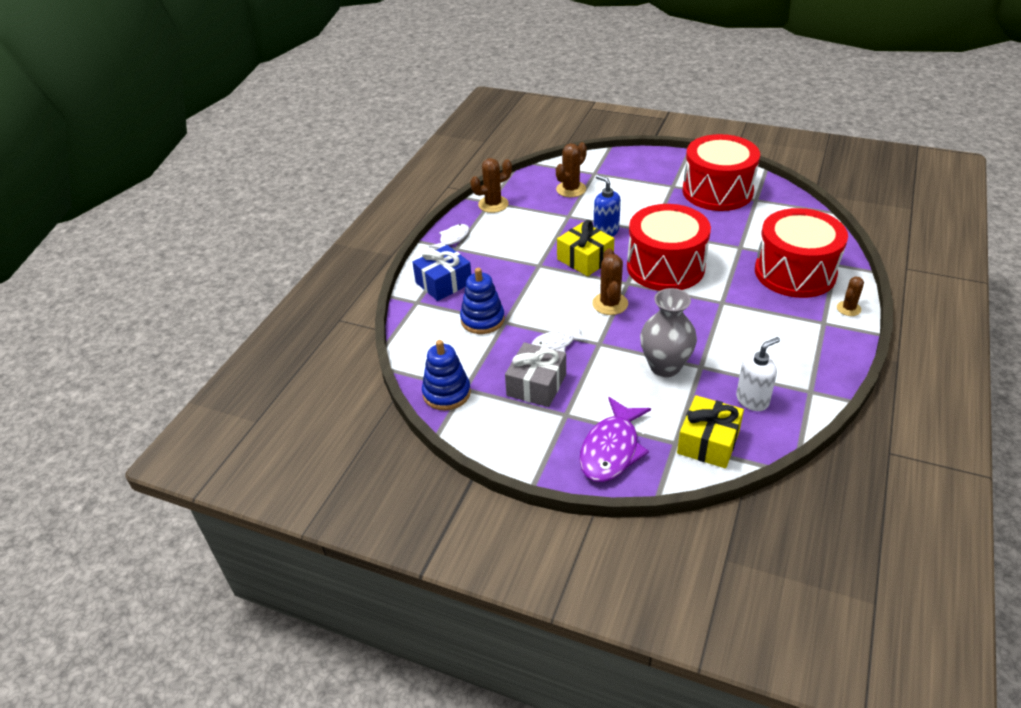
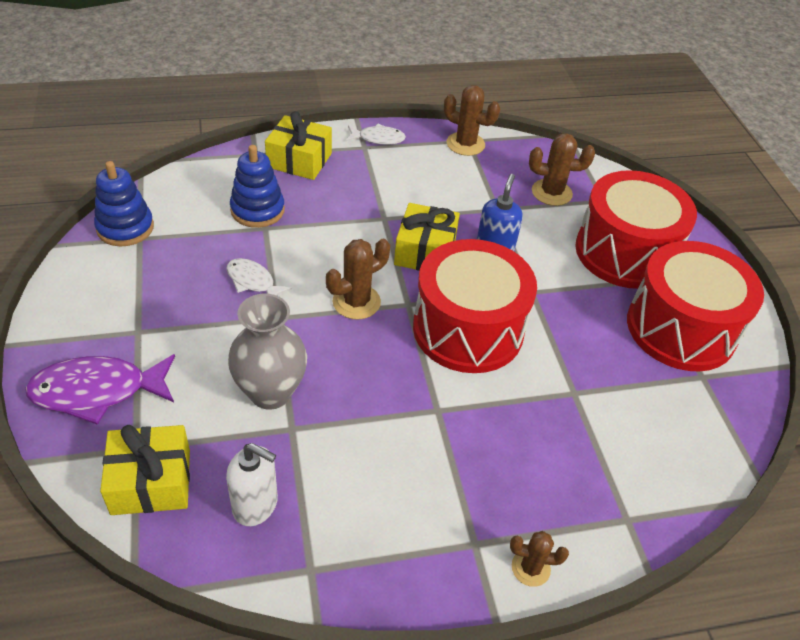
camera: 50 degrees right, 5 degrees up
blue gift [412,245,471,301] -> yellow gift [265,111,332,180]
grey gift [505,342,566,407] -> none
red drum [755,208,848,298] -> red drum moved to [575,170,697,289]

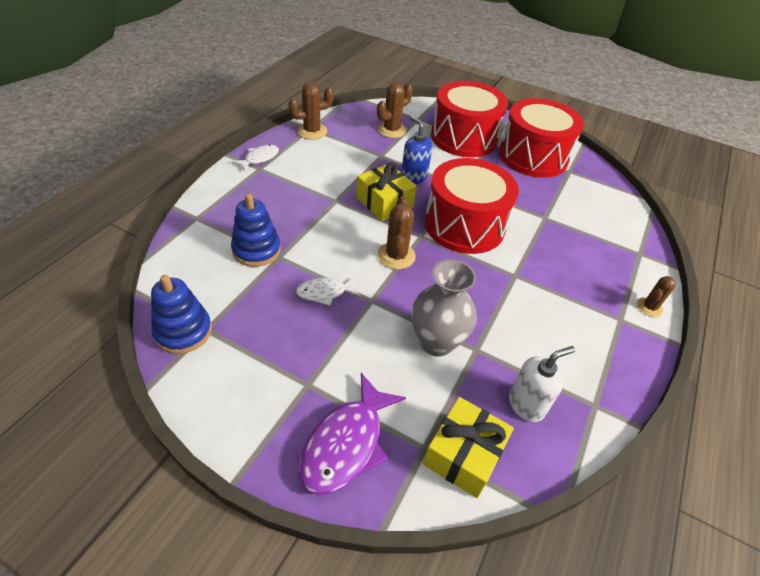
camera: 50 degrees left, 0 degrees up
yellow gift [265,111,332,180] -> none

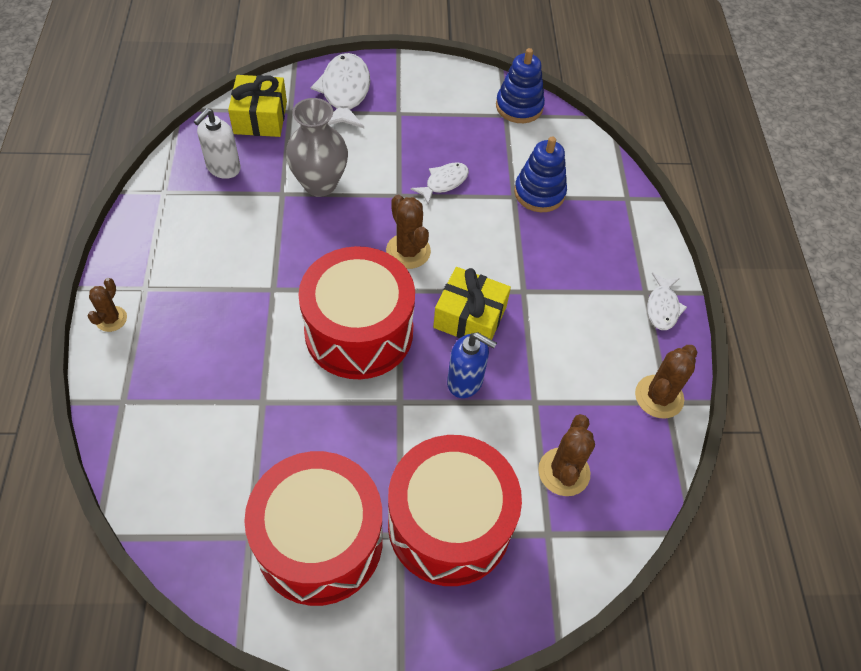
camera: 150 degrees right, 10 degrees up
purple fish [298,373,406,495] -> white fish [311,53,370,128]

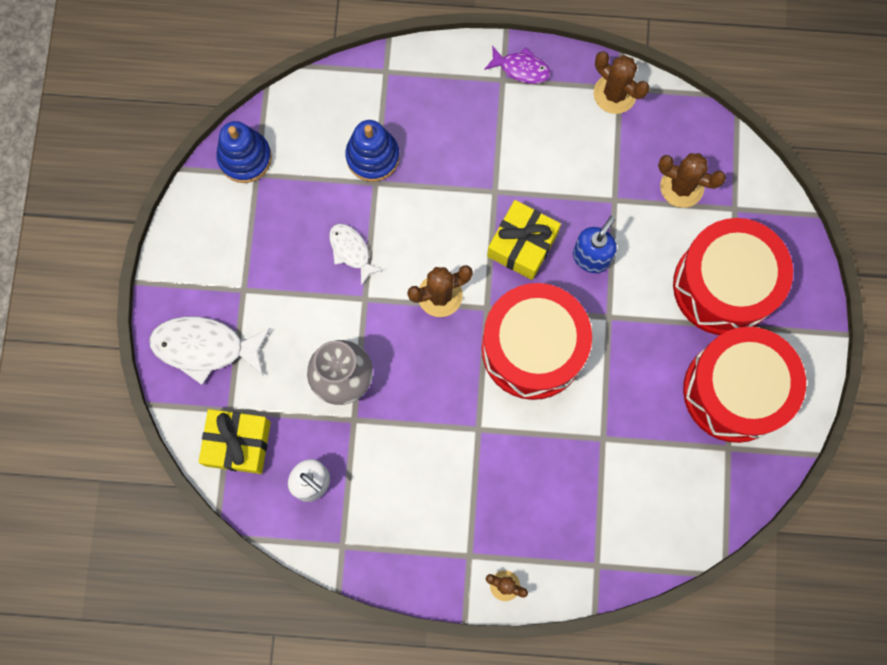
camera: 80 degrees left, 20 degrees up
white fish [647,272,687,330] -> purple fish [484,45,550,84]

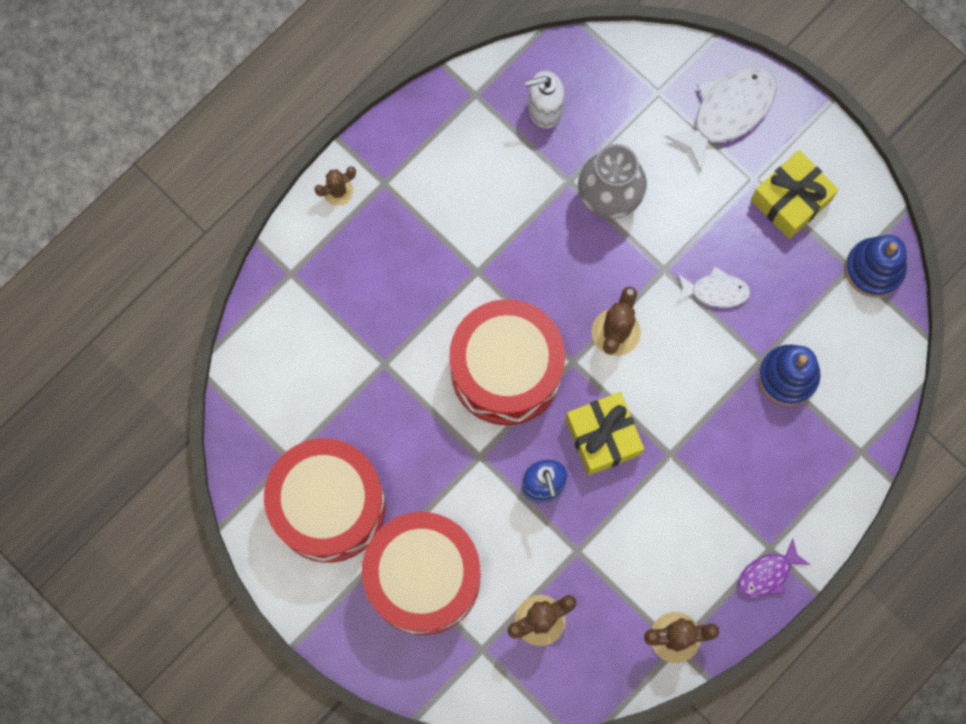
camera: 130 degrees right, 0 degrees up
yellow gift [199,409,271,474] -> yellow gift moved to [751,150,839,239]

